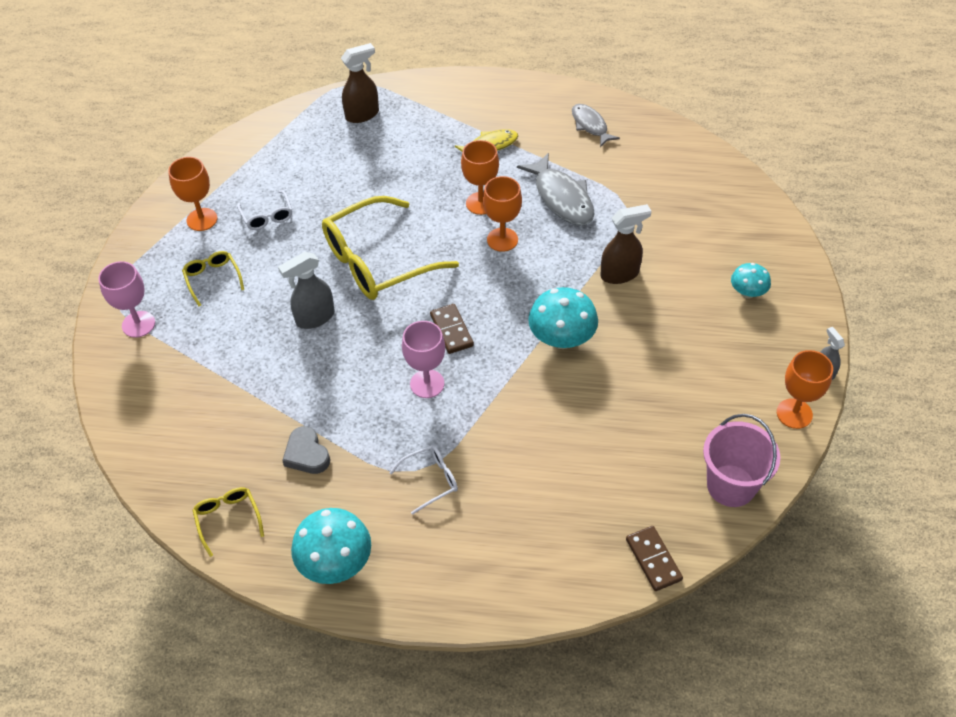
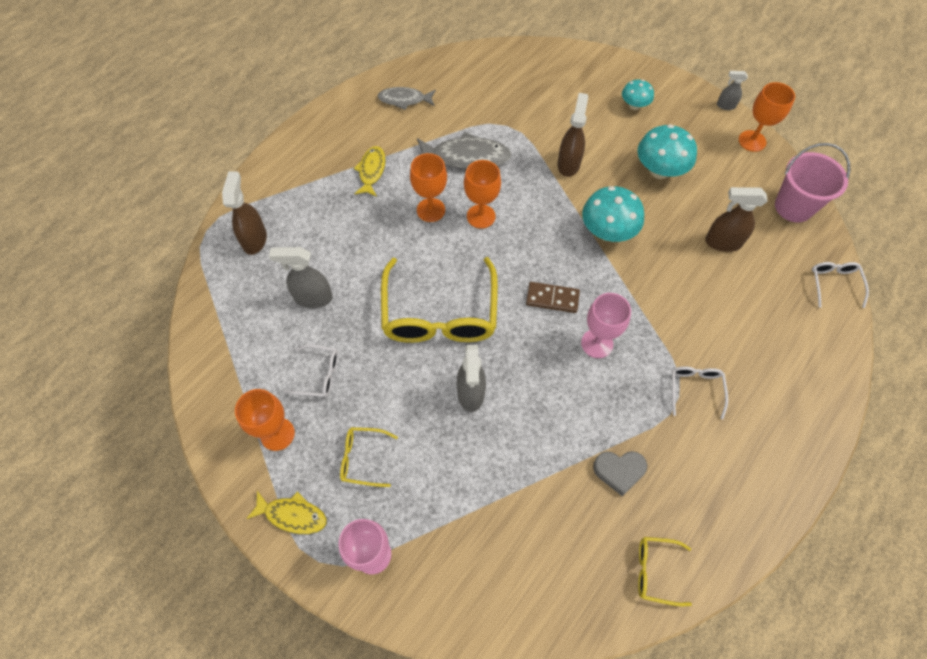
camera: 60 degrees left, 10 degrees up
turquoise mushroom [291,508,371,584] -> turquoise mushroom moved to [637,124,697,179]
brown domino [626,526,683,591] -> white glasses [812,262,869,308]
none -> yellow fish [246,491,327,534]
none -> grey spray bottle [269,247,333,308]
none -> brown spray bottle [705,187,768,252]

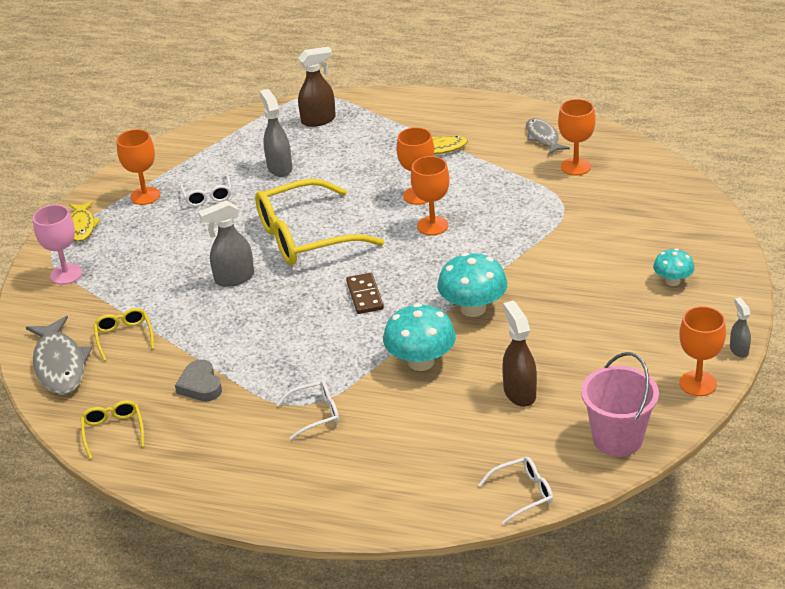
camera: 70 degrees right, 25 degrees down
yellow glasses [340,427,398,487] -> yellow glasses moved to [94,308,154,361]
grey fish [417,132,511,169] -> grey fish moved to [26,316,92,394]
brown spray bottle [557,93,588,177] -> none
pink goblet [581,293,631,358] -> none
turquoise mushroom [637,124,697,179] -> turquoise mushroom moved to [383,303,456,371]
none -> orange goblet [558,99,596,175]

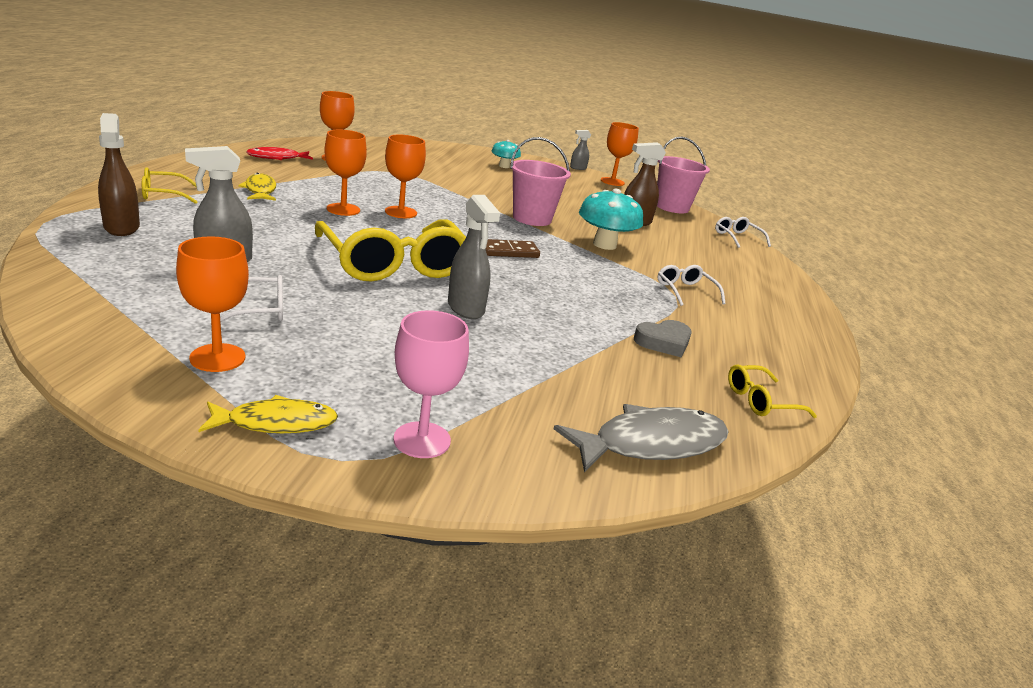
camera: 100 degrees left, 10 degrees down
yellow glasses [94,308,154,361] -> yellow glasses moved to [142,167,197,204]
turquoise mushroom [437,253,507,317] -> pink bucket [510,137,571,226]
grey fish [526,118,570,155] -> red fish [246,147,313,160]

